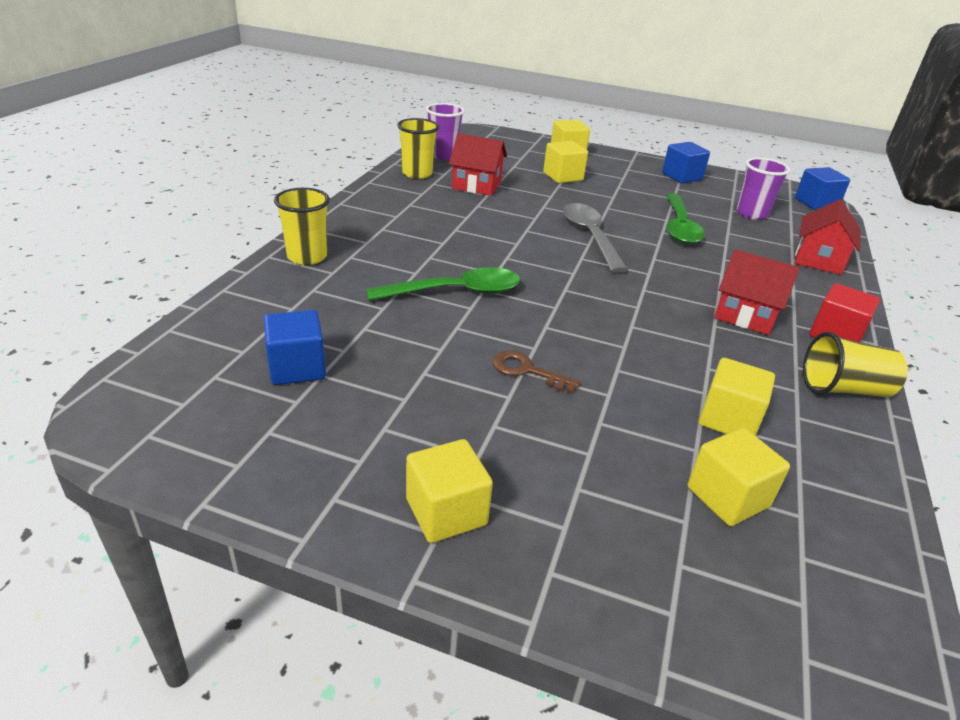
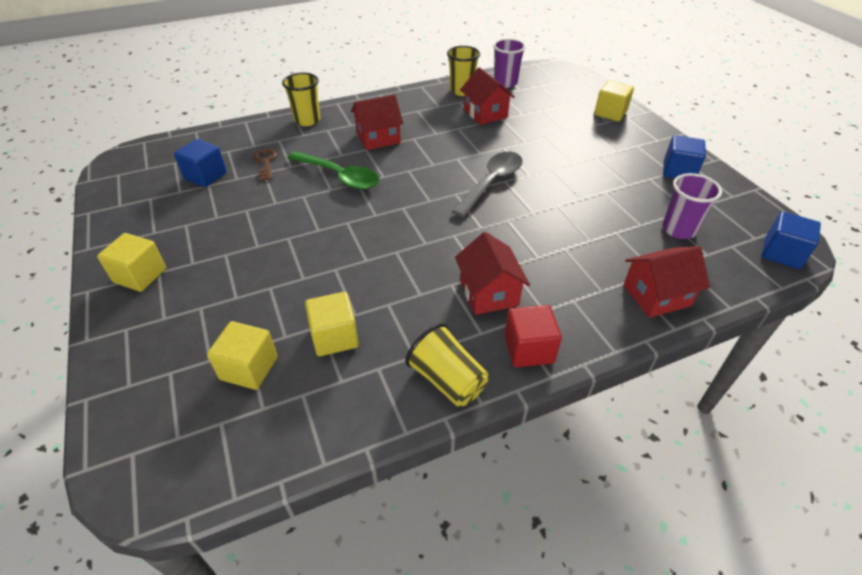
camera: 50 degrees right, 10 degrees up
brown key [492,350,581,393] -> brown key moved to [253,148,277,181]
yellow cube [543,141,588,183] -> none
green spoon [666,193,705,244] -> none
none -> red house [351,94,404,150]

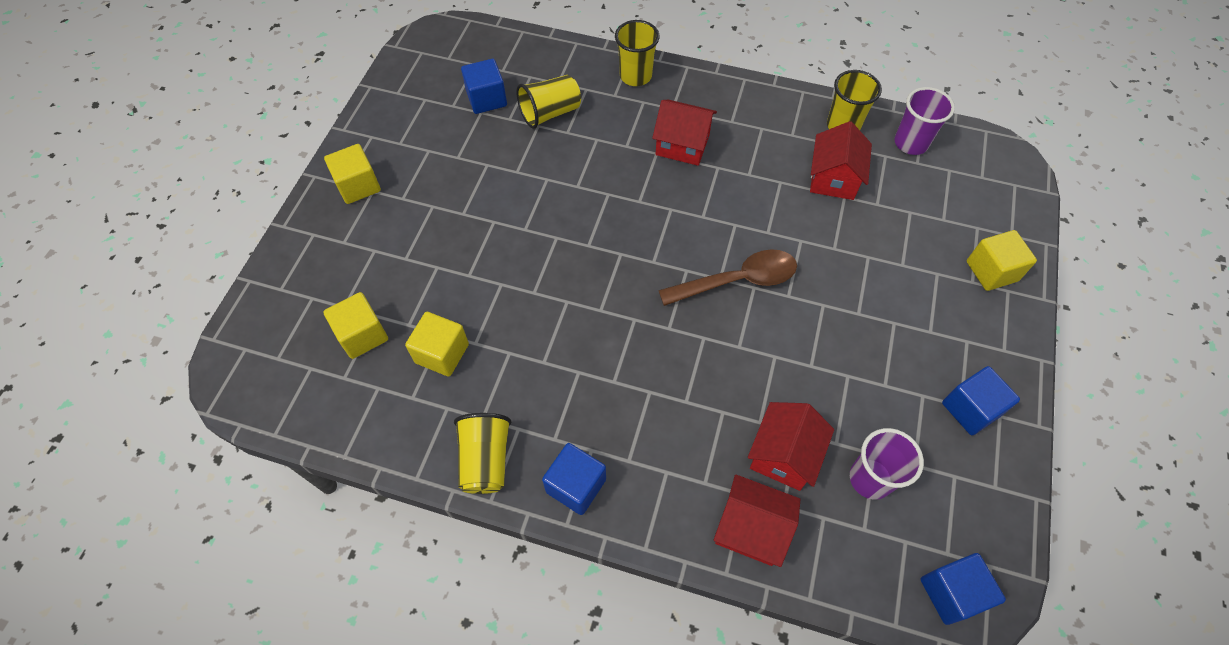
camera: 40 degrees right, 15 degrees up
brown key [253,148,277,181] -> yellow cup [516,75,581,129]
green spoon [287,151,379,189] -> none
grey spoon [452,152,523,217] -> brown spoon [658,249,797,306]
red house [455,232,530,315] -> red house moved to [748,402,834,491]
red cube [504,305,562,367] -> blue cube [542,443,606,515]

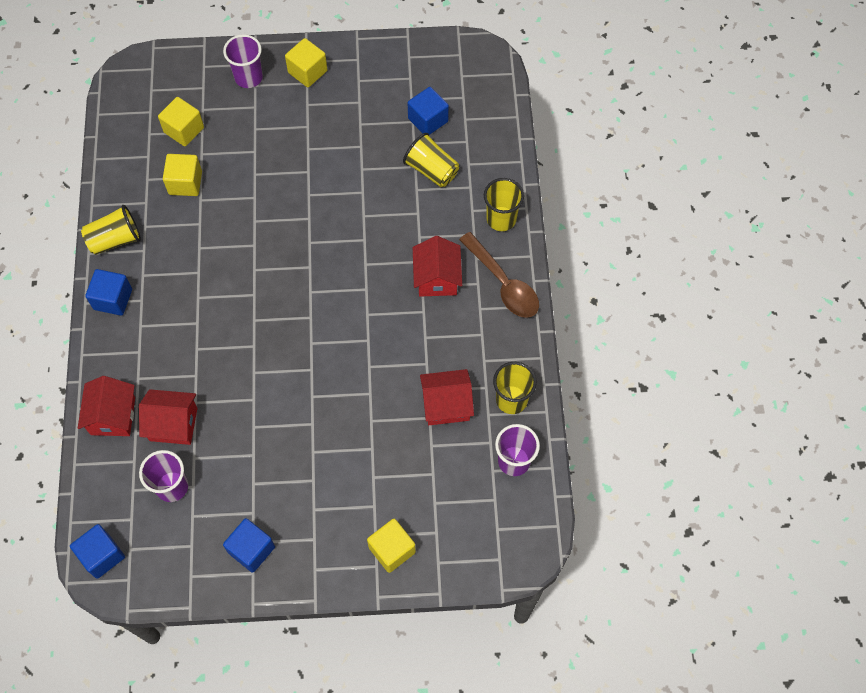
camera: 70 degrees right, 5 degrees up
brown spoon [658,249,797,306] -> brown spoon moved to [459,232,539,317]
none -> purple cup [223,34,263,88]

